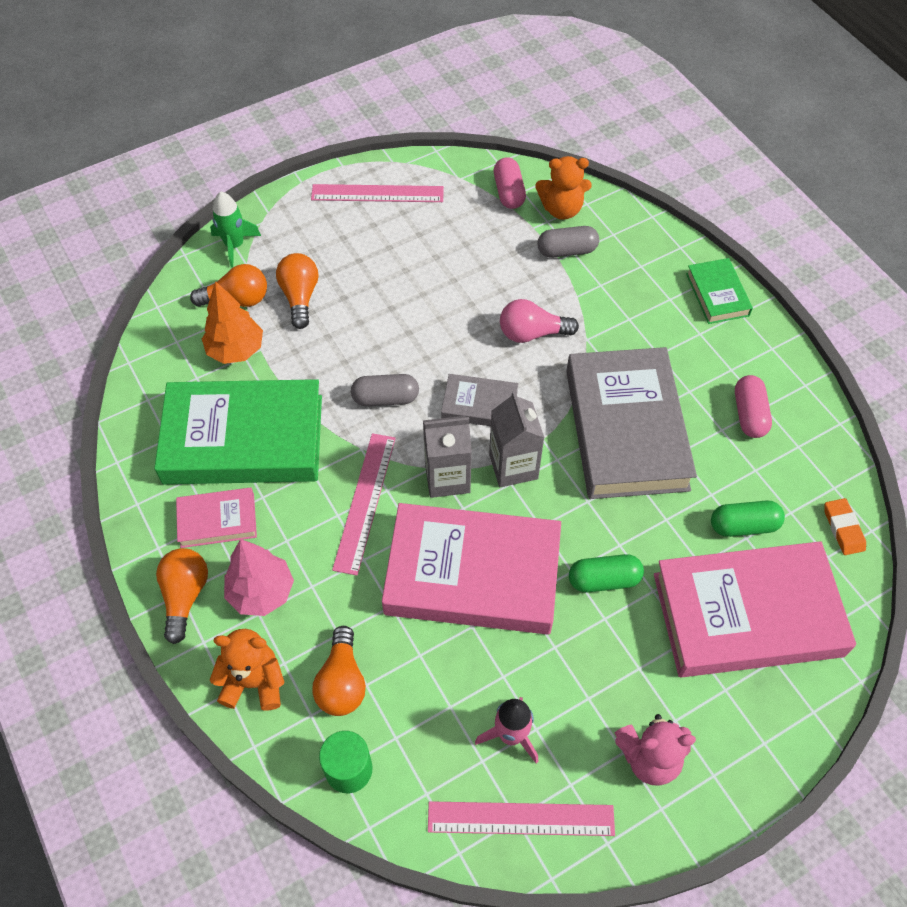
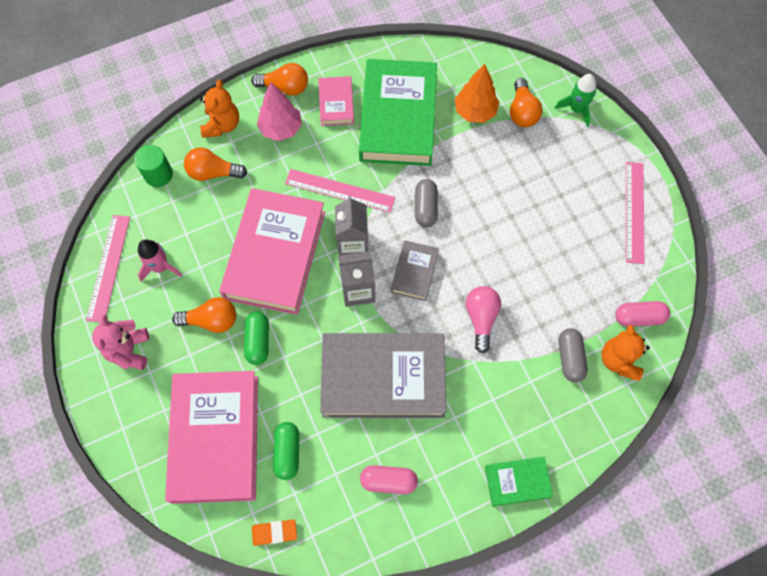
camera: 95 degrees right, 10 degrees up
orange light bulb [276,253,318,329] -> orange light bulb moved to [172,297,236,333]

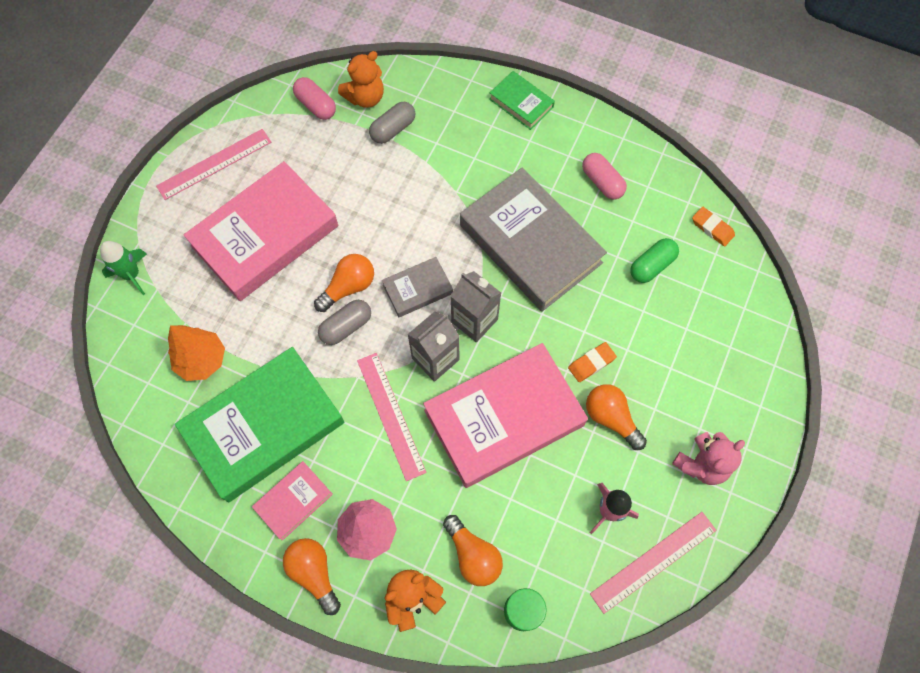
camera: 130 degrees left, 0 degrees up
pink book [165,371,258,504] -> pink book moved to [184,161,338,301]
green capsule [244,312,269,365] -> orange eraser [568,342,617,382]
pink light bulb [466,286,501,353] -> none
orange light bulb [510,78,542,127] -> orange light bulb moved to [314,254,374,312]

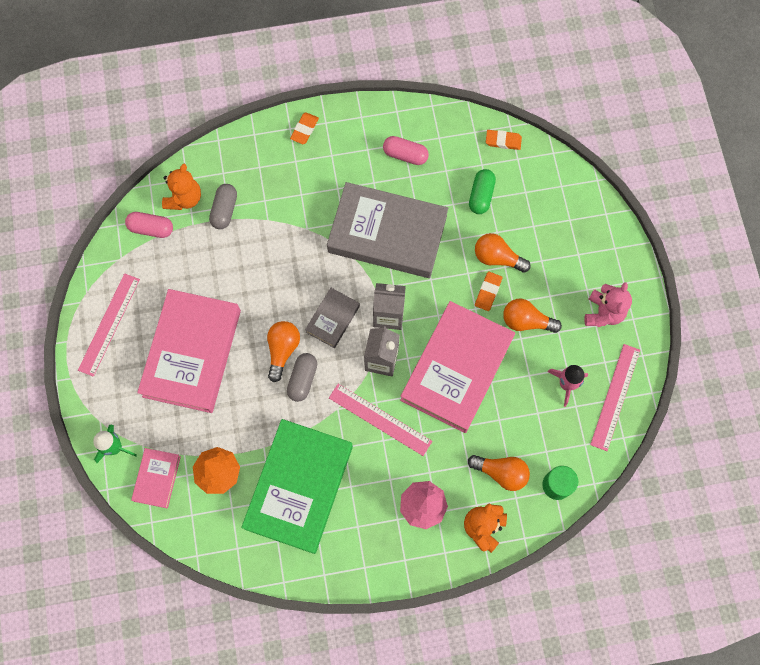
camera: 35 degrees left, 5 degrees up
pink book [252,461,333,541] -> pink book moved to [131,448,181,508]
orange light bulb [283,538,341,615] -> orange light bulb moved to [475,233,531,272]
green book [489,71,555,130] -> orange eraser [290,112,319,144]

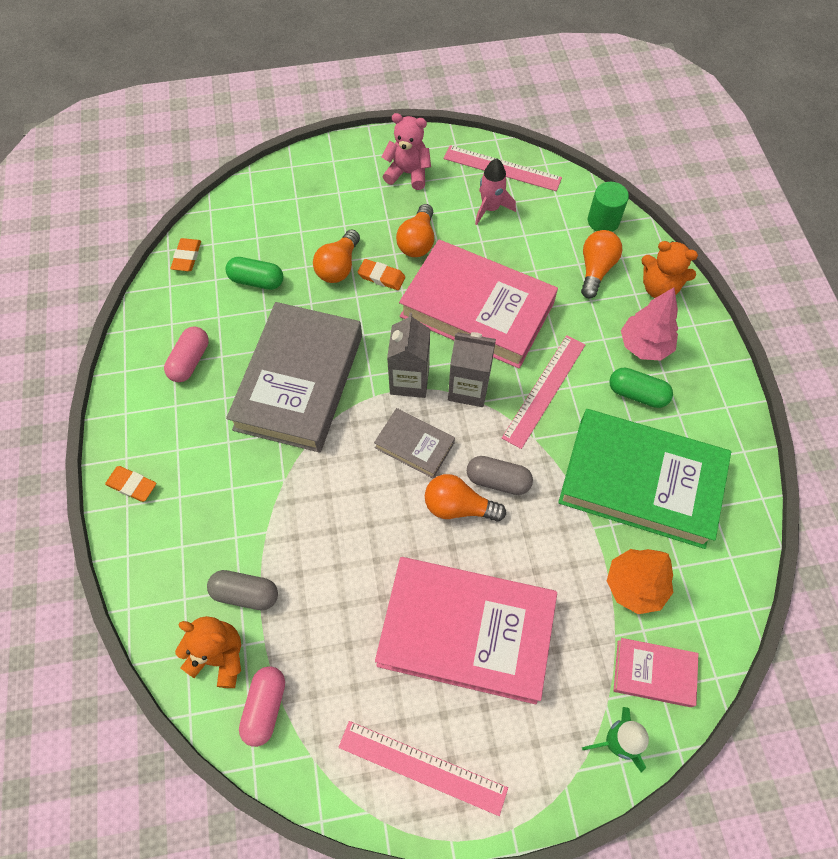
camera: 90 degrees left, 10 degrees down
none -> green capsule [609,367,673,408]

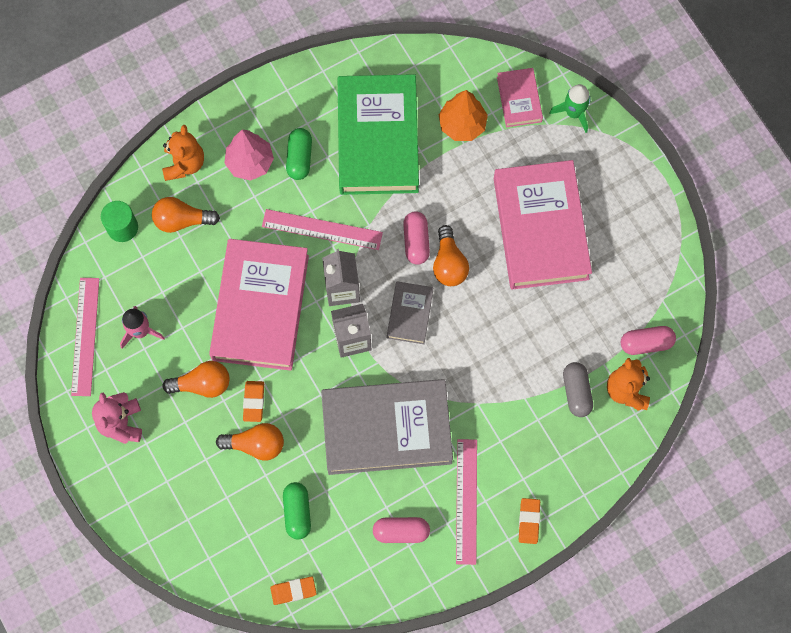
camera: 110 degrees left, 10 degrees up
pink ruler [338,721,508,816] -> pink ruler moved to [456,439,477,565]
grey capsule [467,456,533,495] -> pink capsule [403,211,430,265]

